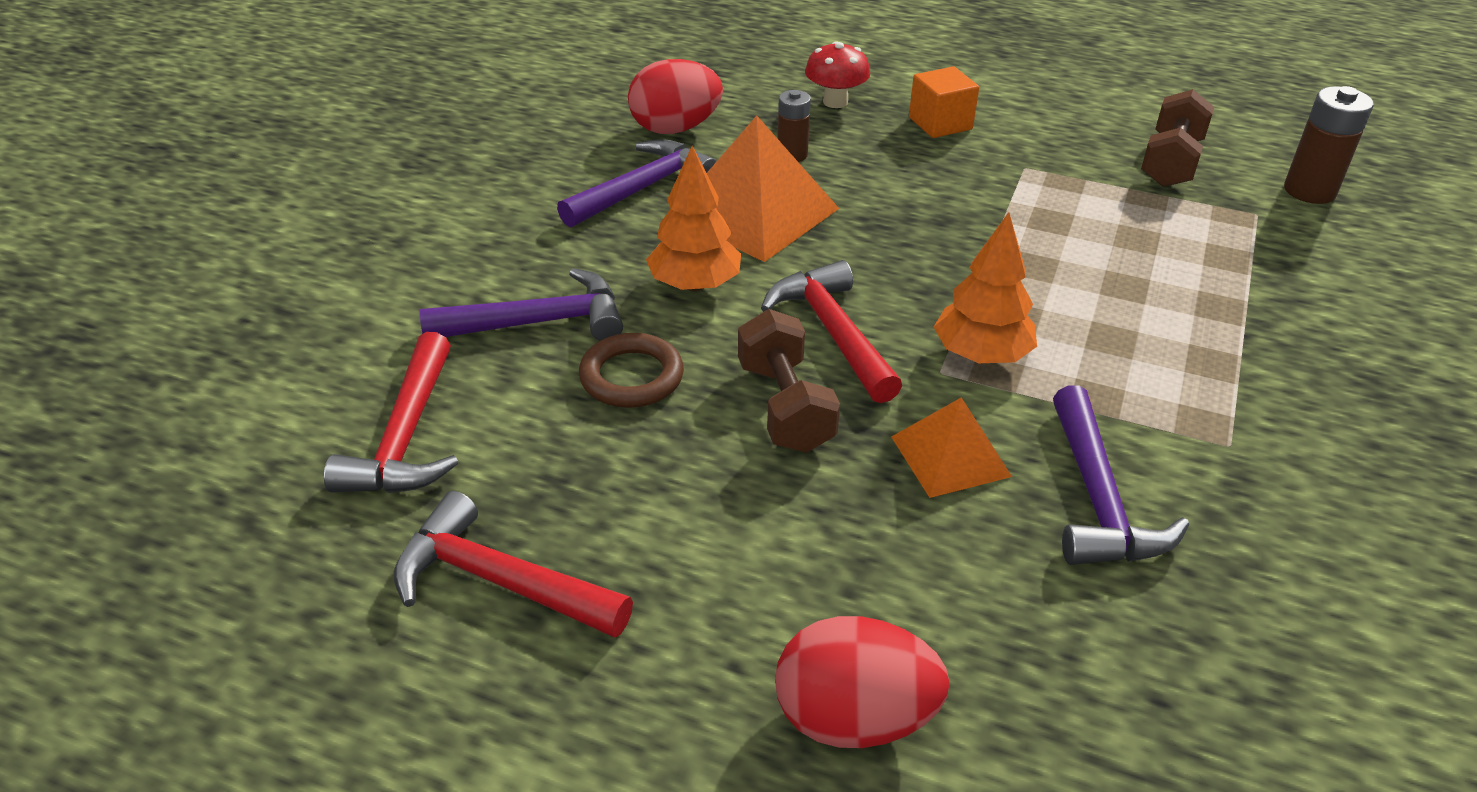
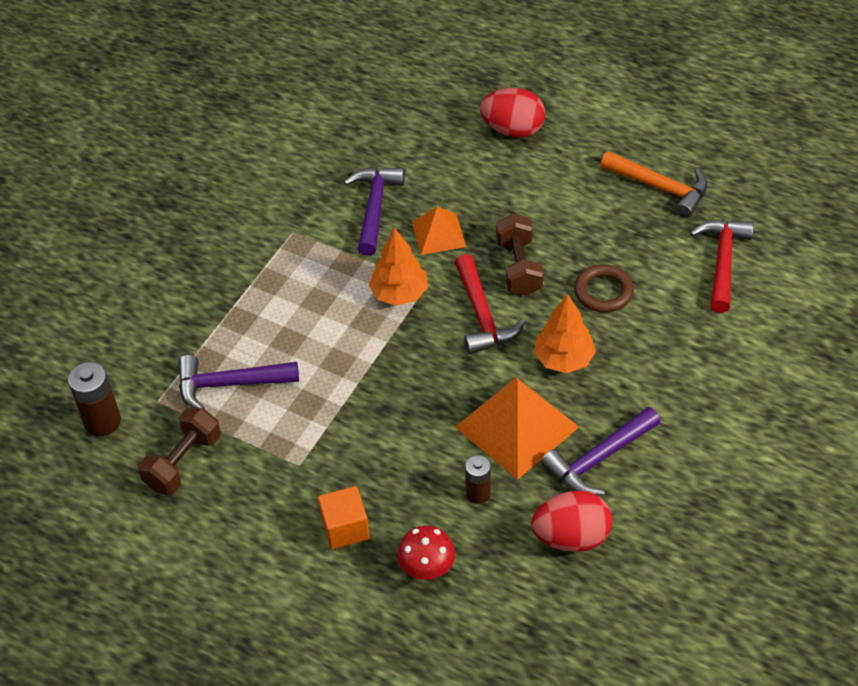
camera: 170 degrees left, 10 degrees up
red hammer [394,491,633,638] -> orange hammer [601,151,708,218]
purple hammer [420,268,623,341] -> purple hammer moved to [178,355,299,409]

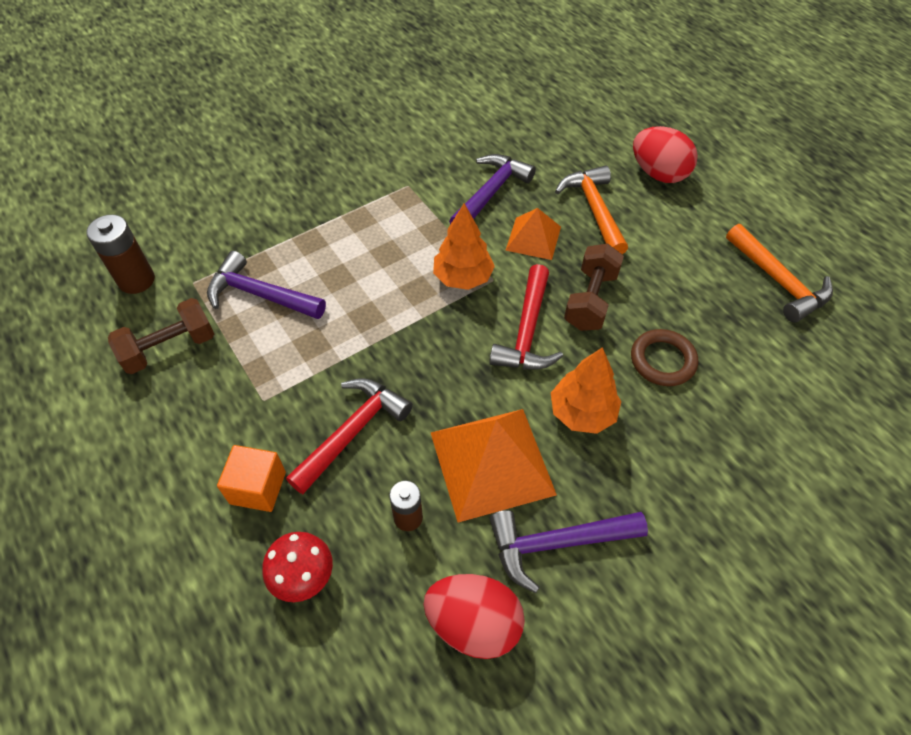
camera: 25 degrees right, 5 degrees up
red hammer [690,220,754,313] -> red hammer moved to [286,378,413,494]
none -> orange hammer [555,165,628,254]

